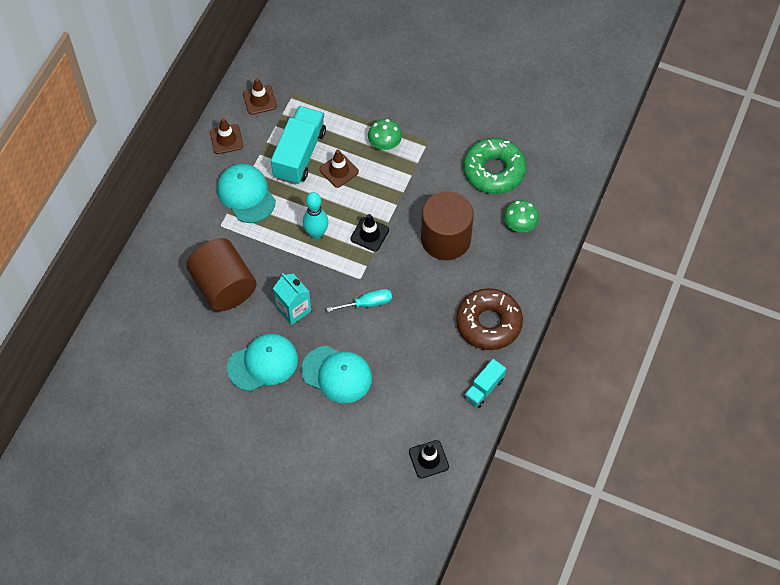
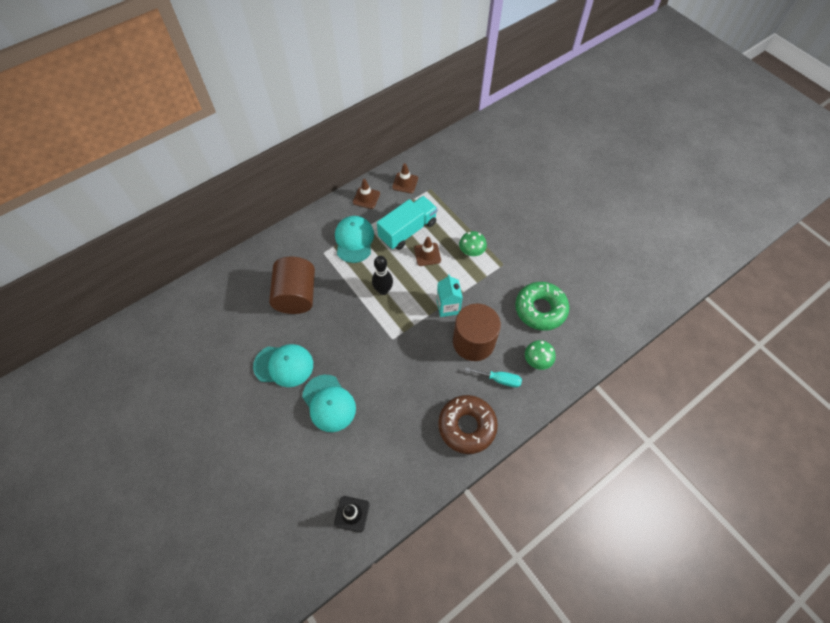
camera: 30 degrees right, 0 degrees up
turquoise carton [273,273,311,325] -> turquoise carton moved to [437,274,463,317]
turquoise bowling pin [303,192,329,239] -> black bowling pin [372,256,393,295]
turquoise screwdriver [326,289,392,312] -> turquoise screwdriver moved to [465,367,522,388]
black traffic cone [350,214,389,252] -> none
turquoise truck [464,359,506,408] -> none

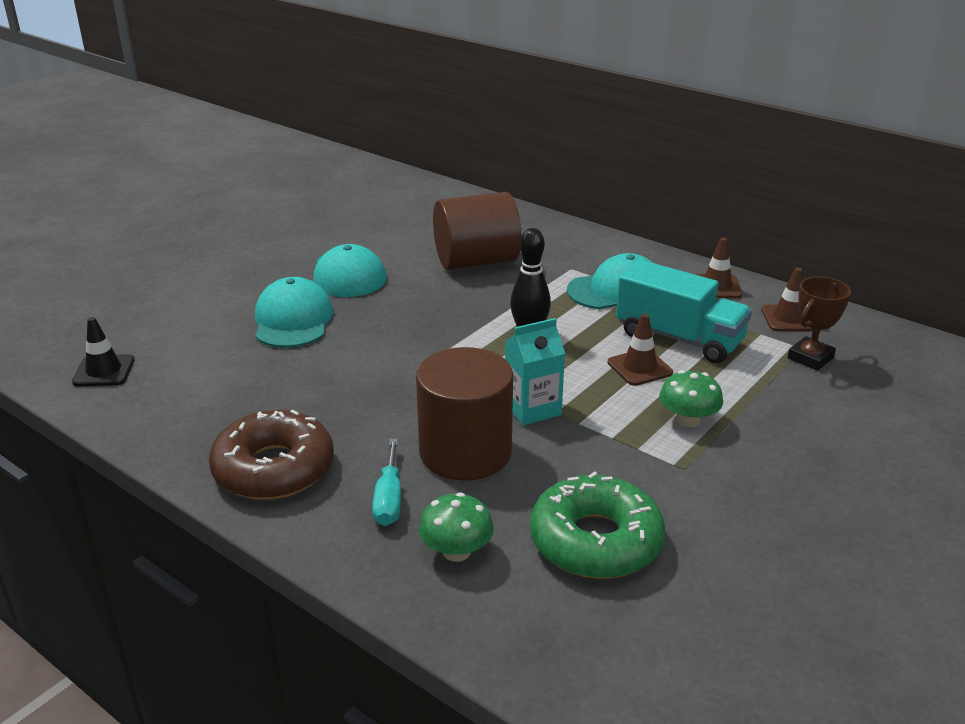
camera: 75 degrees right, 30 degrees down
turquoise cap [302,375,356,432] -> turquoise cap turned 135 degrees clockwise [255,277,333,348]
none -> brown trophy [788,277,851,371]

